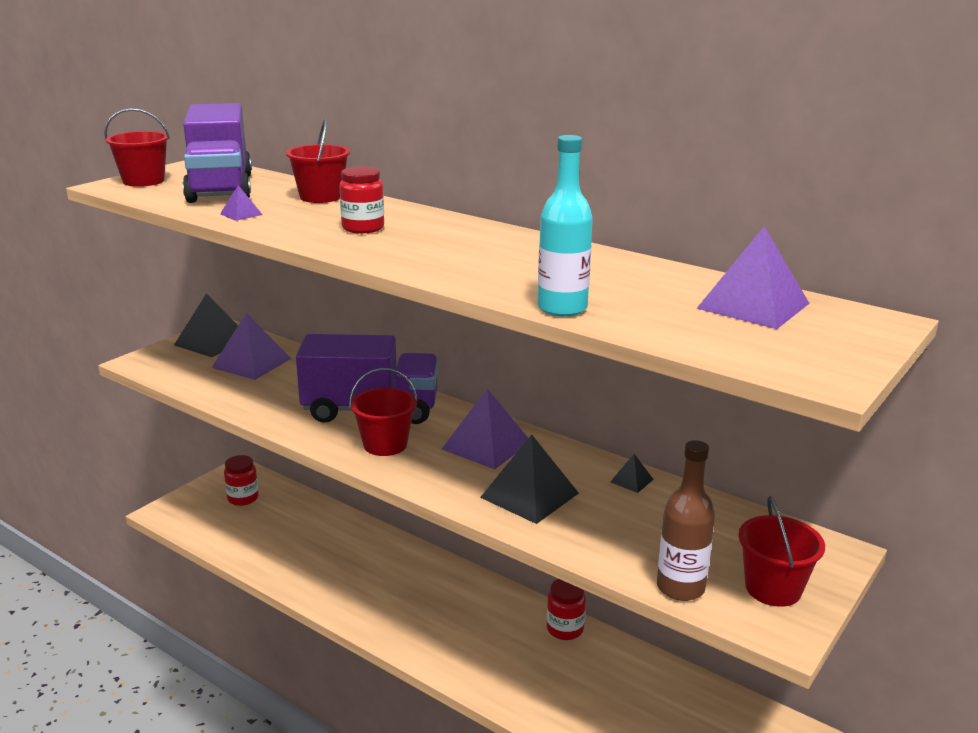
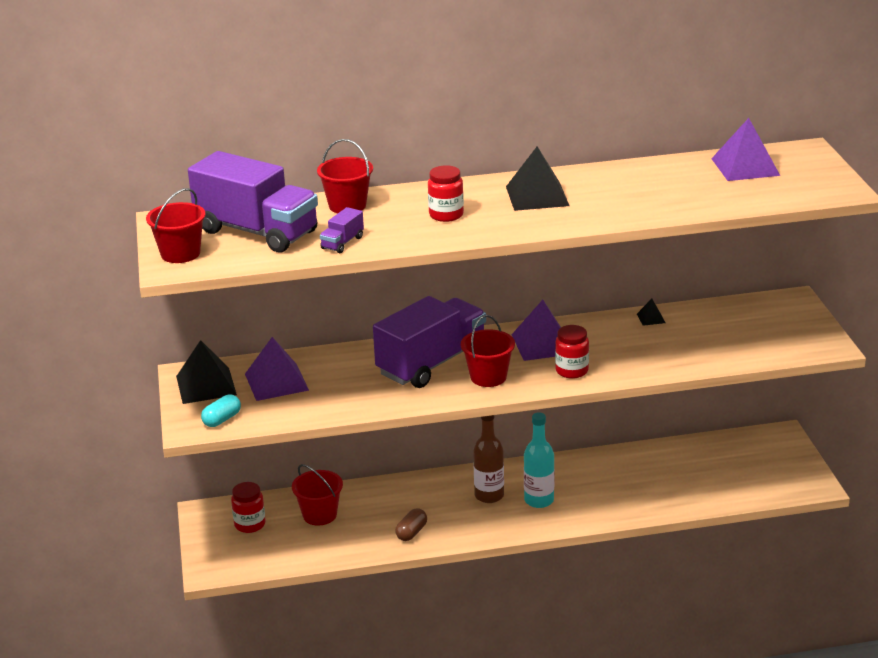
camera: 45 degrees left, 5 degrees up
purple pyramid [220,185,263,221] -> purple truck [320,207,364,253]
black pyramid [480,435,579,524] -> black pyramid moved to [506,146,570,211]
turquoise bottle [538,135,593,317] -> turquoise bottle moved to [524,412,554,508]
red jar [547,579,586,640] -> red jar moved to [555,325,589,379]
brown bottle [657,440,715,601] -> brown bottle moved to [473,415,504,503]
red bucket [738,496,825,607] -> red bucket moved to [292,464,343,525]
none -> turquoise capsule [201,394,241,427]
none -> brown capsule [395,508,427,541]

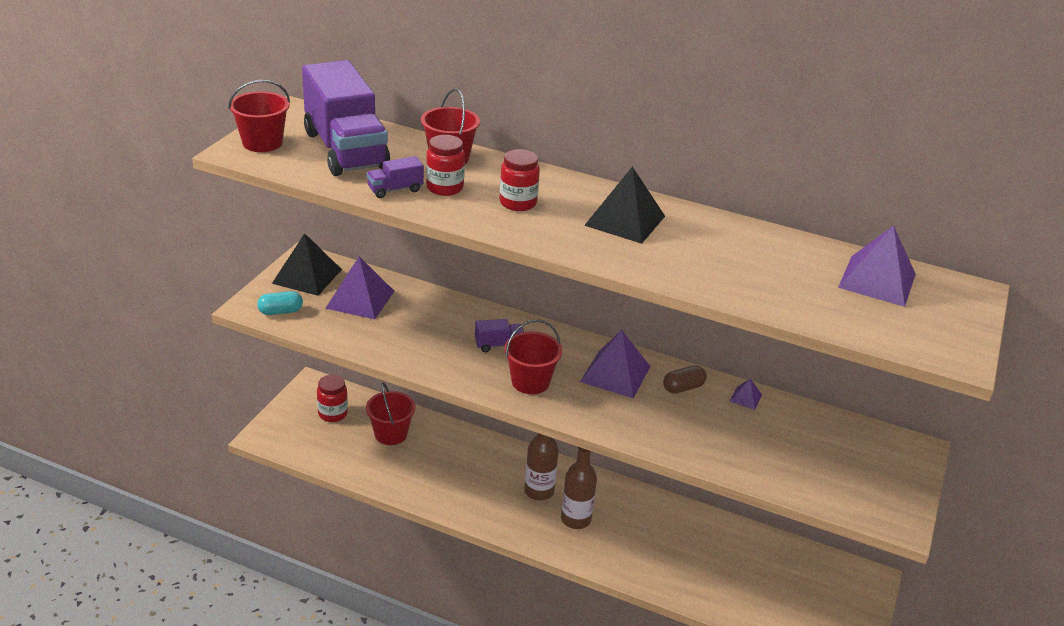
camera: 30 degrees right, 5 degrees up
purple truck [373,296,486,388] -> purple truck [475,319,524,352], size x0.40
brown capsule [395,508,427,541] -> brown capsule moved to [663,365,707,394]
turquoise bottle [524,412,554,508] -> brown bottle [561,447,597,529]
red jar [555,325,589,379] -> red jar moved to [426,135,465,196]
black pyramid [637,299,665,326] -> purple pyramid [730,378,762,410]

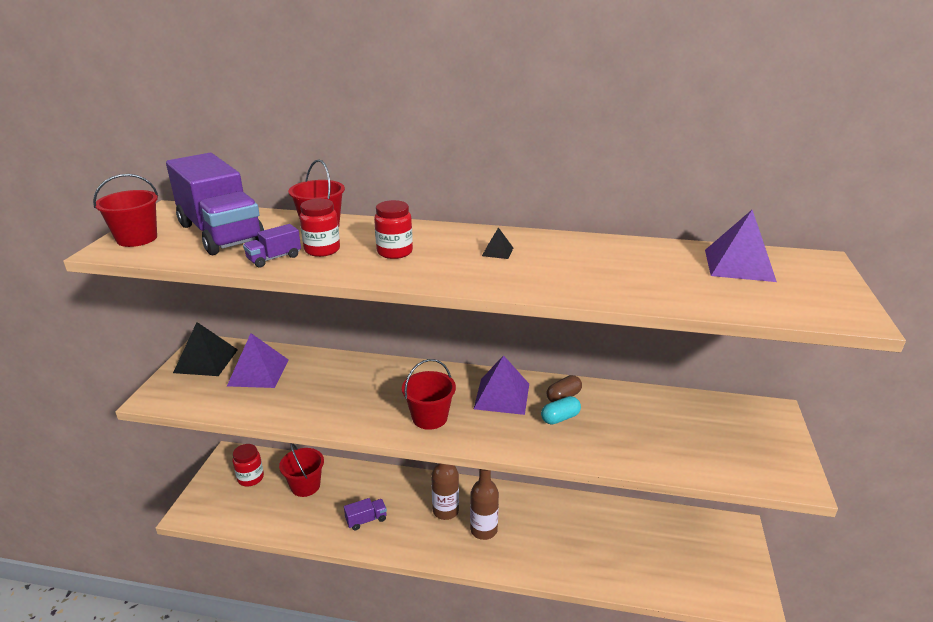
camera: 10 degrees left, 5 degrees down
turquoise capsule [257,291,303,315] -> turquoise capsule moved to [541,396,581,424]
purple truck [475,319,524,352] -> purple truck moved to [344,498,387,531]
black pyramid [584,167,665,244] -> black pyramid [482,227,513,259], size x0.46
purple pyramid [730,378,762,410] -> none

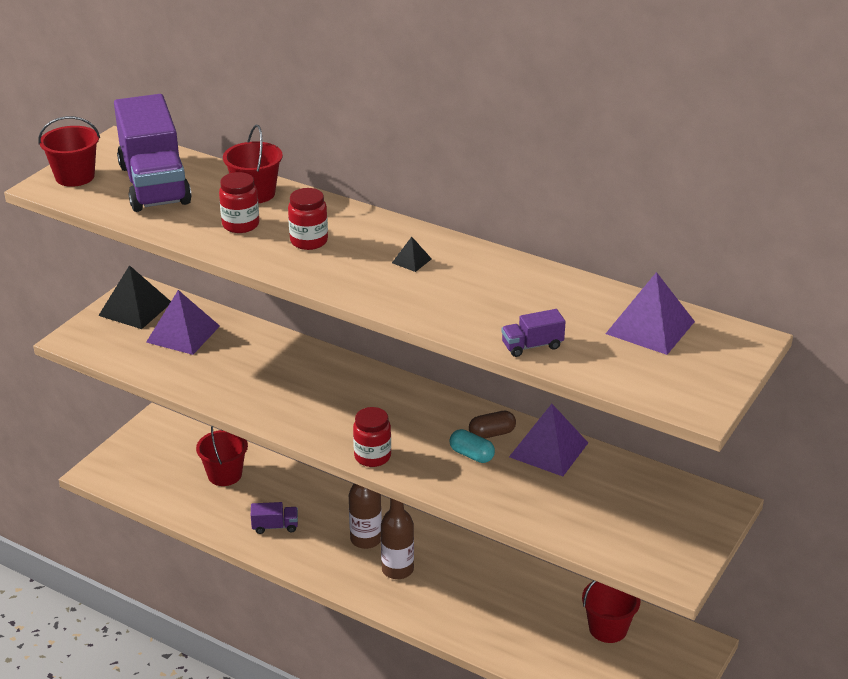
camera: 20 degrees right, 5 degrees up
red jar [233,444,264,487] -> red jar moved to [353,407,391,467]
purple truck [243,224,301,268] -> purple truck moved to [501,309,565,357]
red bucket [402,359,456,430] -> red bucket moved to [582,580,641,643]
purple pyramid [474,355,529,415] -> purple pyramid moved to [509,404,588,476]
turquoise capsule [541,396,581,424] -> turquoise capsule turned 45 degrees clockwise [449,429,495,463]

